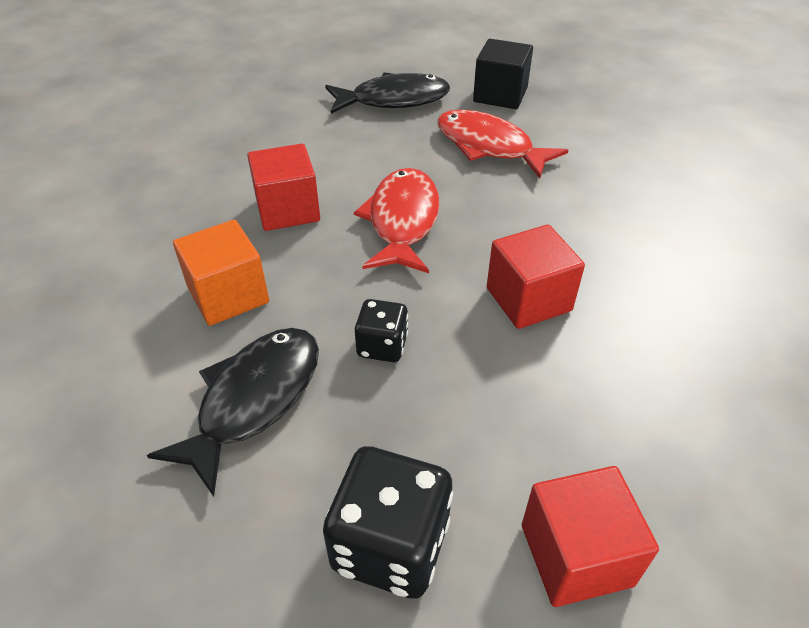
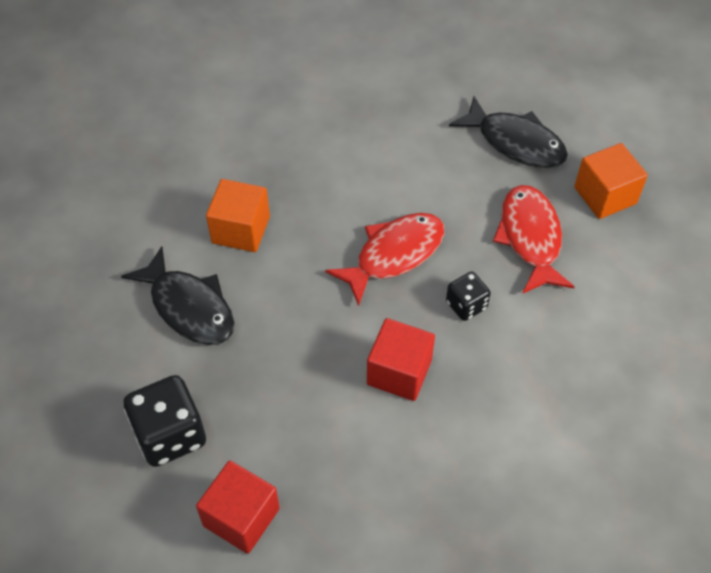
camera: 45 degrees right, 10 degrees up
black fish [147,328,319,497] -> black fish turned 60 degrees clockwise [121,246,234,345]
red cube [247,143,320,231] -> none
black dice [355,299,408,362] -> black dice moved to [446,272,491,321]
black cube [473,39,533,109] -> orange cube [574,143,648,219]

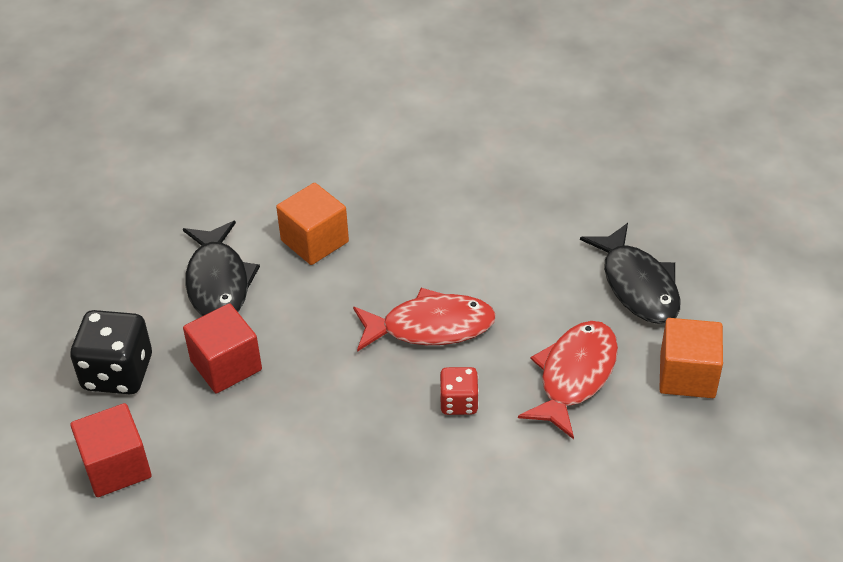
camera: 35 degrees right, 10 degrees down
red cube [367,318,435,401] -> red cube moved to [183,303,262,393]
black dice [446,272,491,321] -> red dice [440,367,479,415]

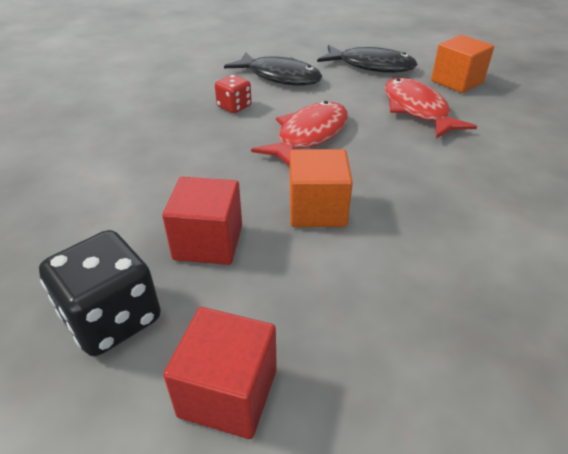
camera: 50 degrees left, 5 degrees down
black fish [183,221,260,316] -> black fish moved to [224,52,322,86]
orange cube [276,183,349,265] -> orange cube moved to [289,149,353,227]
red dice [440,367,479,415] -> red dice moved to [215,75,252,113]

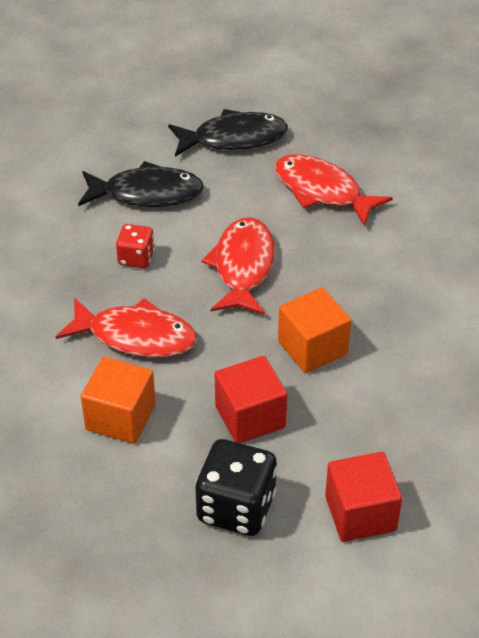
camera: 30 degrees left, 5 degrees up
orange cube [431,35,494,93] -> orange cube moved to [81,357,156,444]
none -> red fish [55,298,197,358]

